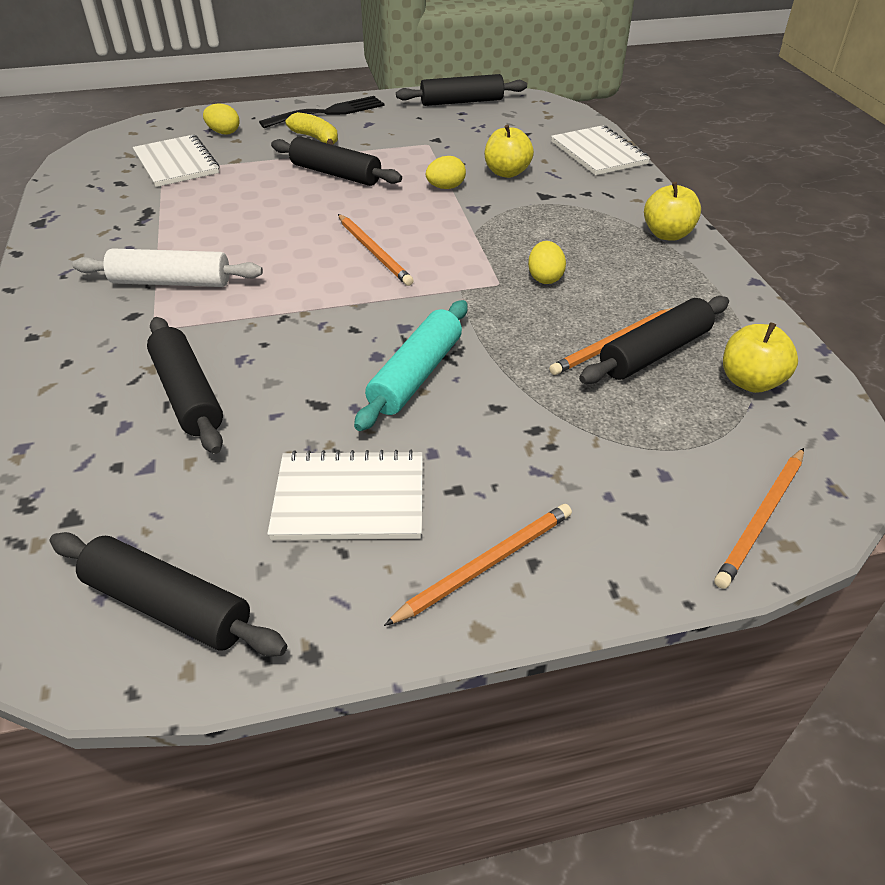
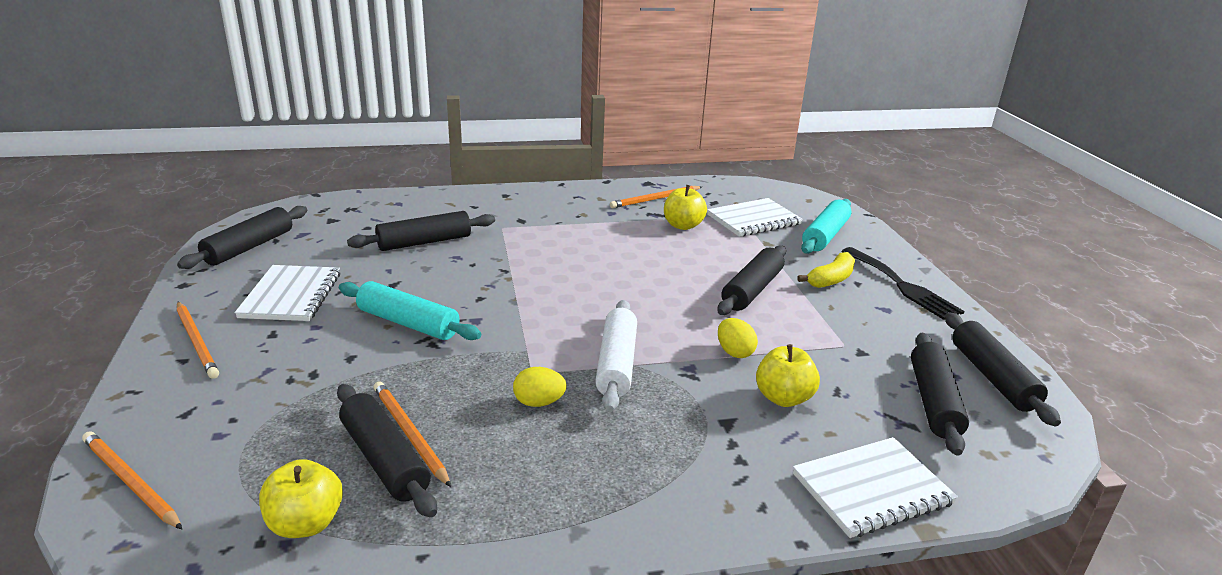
camera: 90 degrees right, 15 degrees down
white rolling pin [72,248,263,287] -> white rolling pin moved to [595,300,637,412]
yellow egg [203,103,239,134] -> turquoise rolling pin [801,199,851,254]
orange pencil [338,214,414,286] -> orange pencil moved to [610,186,702,208]
yellow apple [644,182,701,241] -> yellow apple moved to [664,185,707,230]
none -> black rolling pin [911,333,969,455]

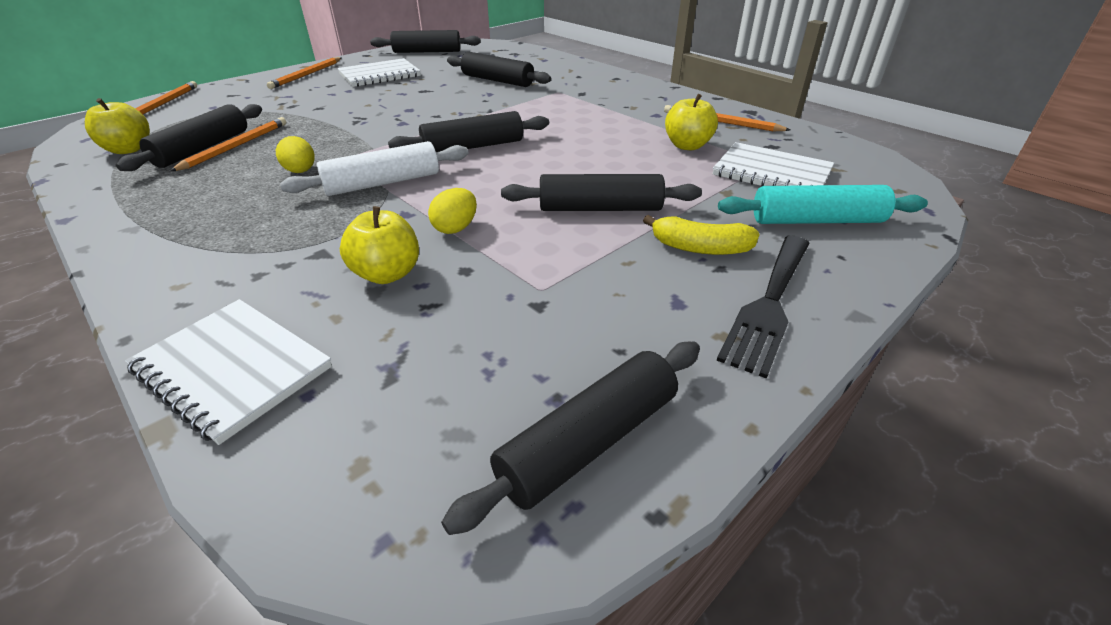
camera: 60 degrees right, 10 degrees up
turquoise rolling pin [339,281,481,340] -> none
black rolling pin [911,333,969,455] -> black rolling pin moved to [388,111,549,152]

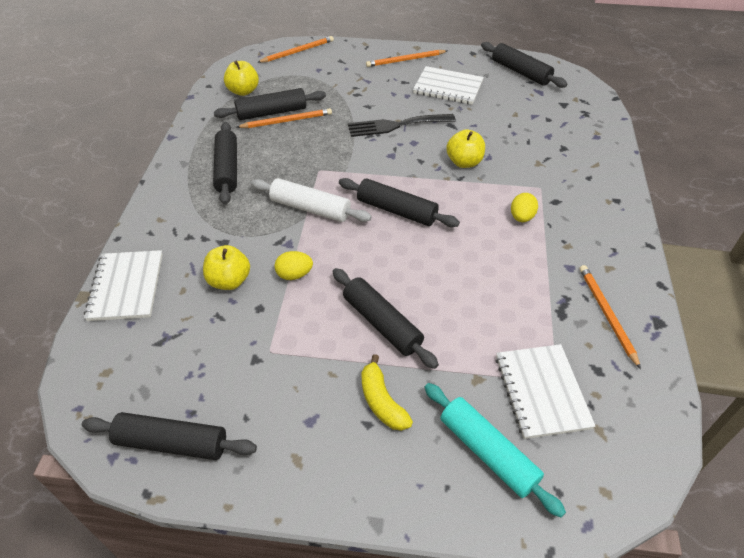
camera: 50 degrees right, 10 degrees up
yellow egg [276,136,314,173] -> yellow egg moved to [511,193,538,222]
black rolling pin [447,52,551,87] -> black rolling pin moved to [213,122,237,205]
yellow apple [665,94,718,150] -> yellow apple moved to [446,129,485,168]
black fork [716,236,810,379] -> black fork moved to [348,114,456,137]

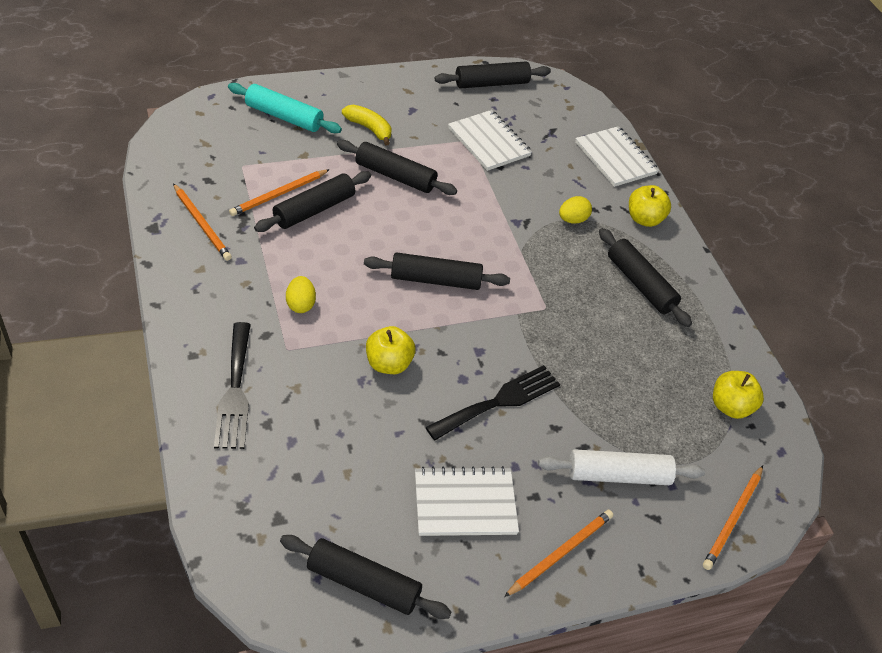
camera: 150 degrees right, 0 degrees up
yellow apple [203,245,250,290] -> yellow apple moved to [629,185,671,227]
black rolling pin [214,88,326,120] -> black rolling pin moved to [254,171,371,232]
orange pencil [237,108,332,128] -> orange pencil moved to [229,169,330,216]
white rolling pin [251,178,372,222] -> white rolling pin moved to [538,449,705,485]
yellow egg [275,251,313,280] -> yellow egg moved to [559,196,592,223]
white notebook [496,344,596,439] -> white notebook moved to [448,110,532,171]
none -> black fork [214,322,251,449]

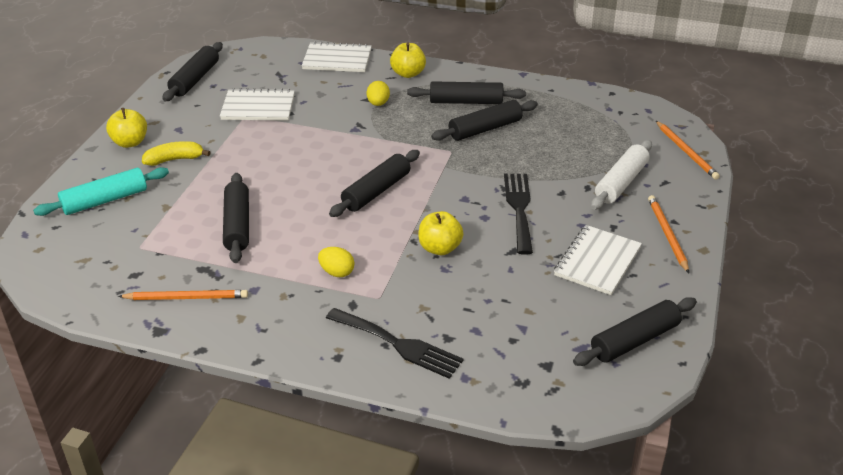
camera: 50 degrees left, 10 degrees down
orange pencil [229,169,330,216] -> none
black rolling pin [337,140,457,195] -> black rolling pin moved to [431,100,538,141]
yellow apple [713,371,764,419] -> yellow apple moved to [106,108,147,148]

